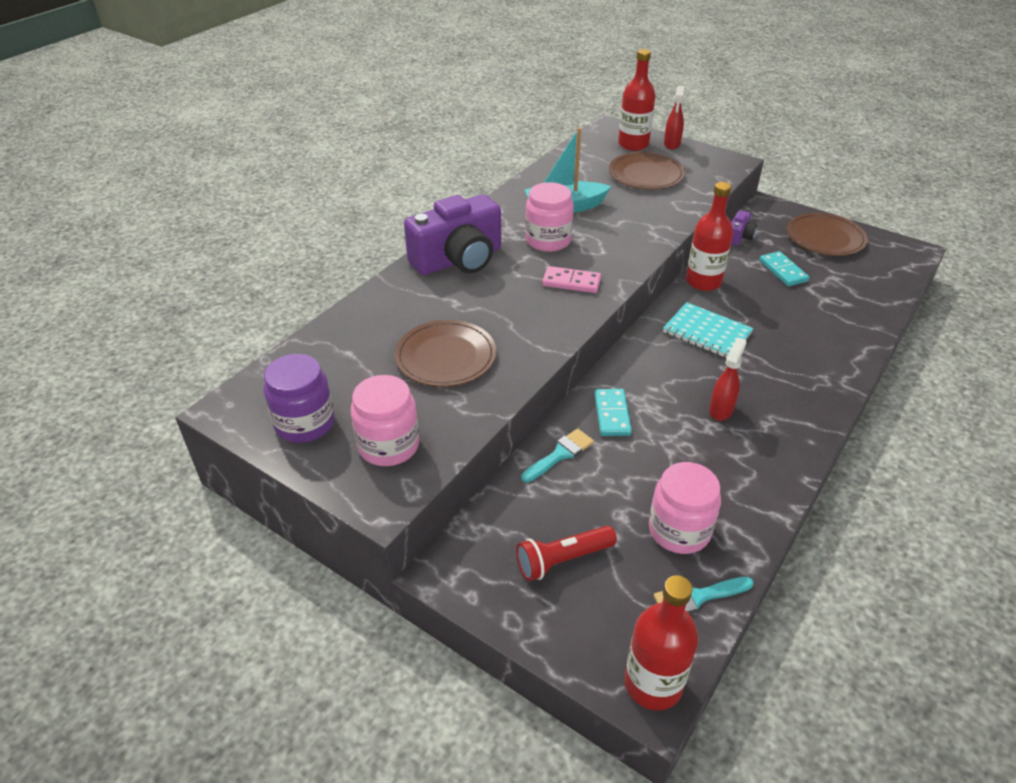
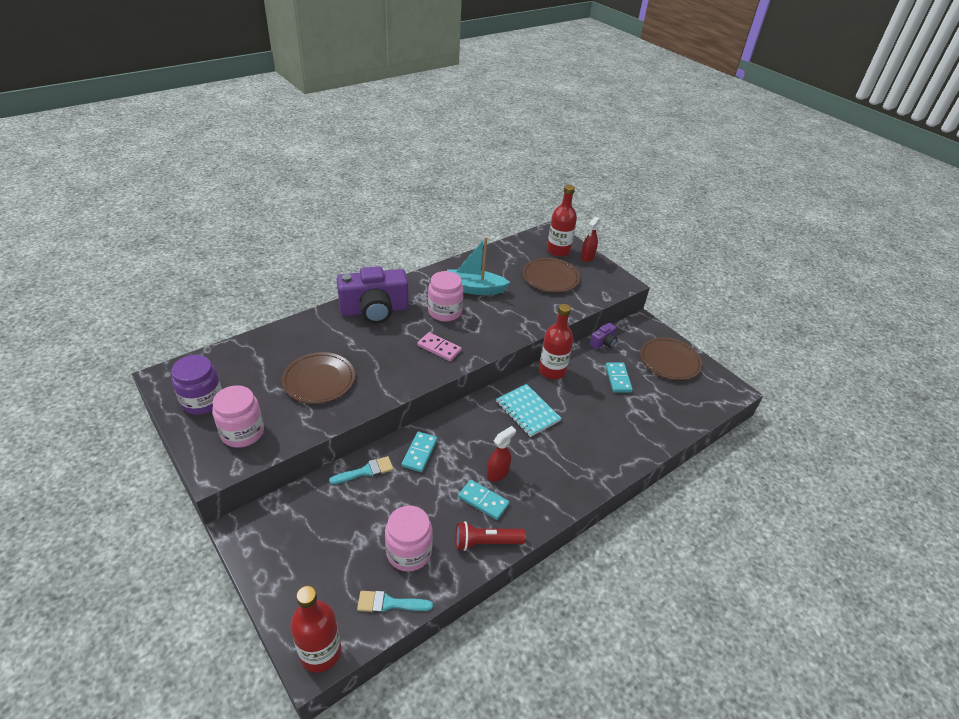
camera: 15 degrees right, 0 degrees up
red flashlight [516,526,617,581] -> red flashlight moved to [456,521,526,551]
none -> turquoise domino [458,480,509,520]

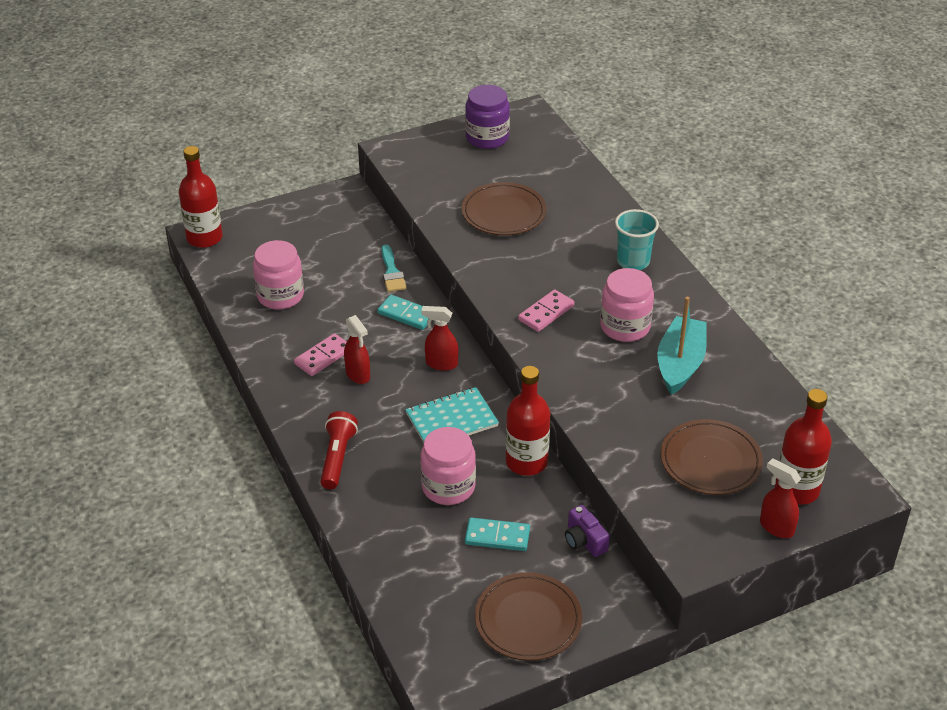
camera: 105 degrees right, 0 degrees up
pink jar [212,385,264,448] -> pink jar moved to [420,427,476,505]
purple camera [337,266,409,324] -> turquoise cup [615,209,659,270]
turquoise brush [357,591,433,613] -> none
red flashlight [456,521,526,551] -> red flashlight moved to [320,411,358,489]
turquoise domino [458,480,509,520] -> pink domino [294,333,347,376]
none -> red spray bottle [421,306,458,371]

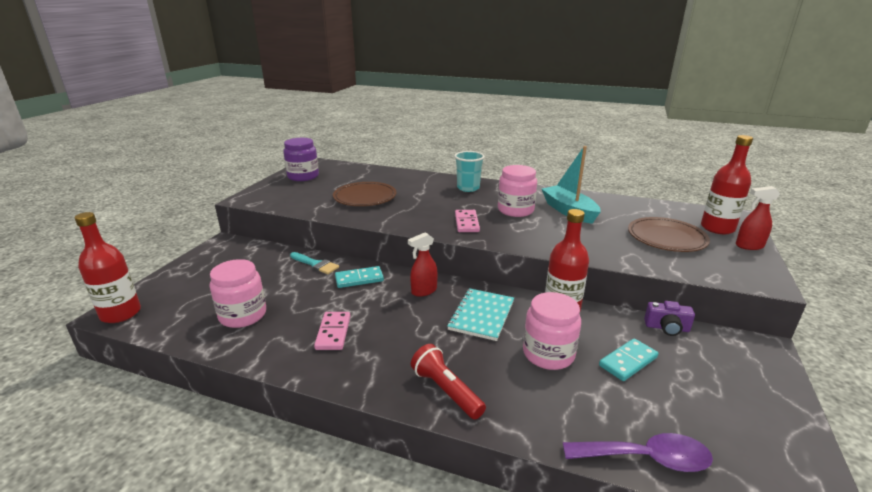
camera: 45 degrees left, 15 degrees down
red spray bottle [344,315,370,384] -> none
brown plate [475,572,582,661] -> none
none -> purple spoon [563,433,713,472]

